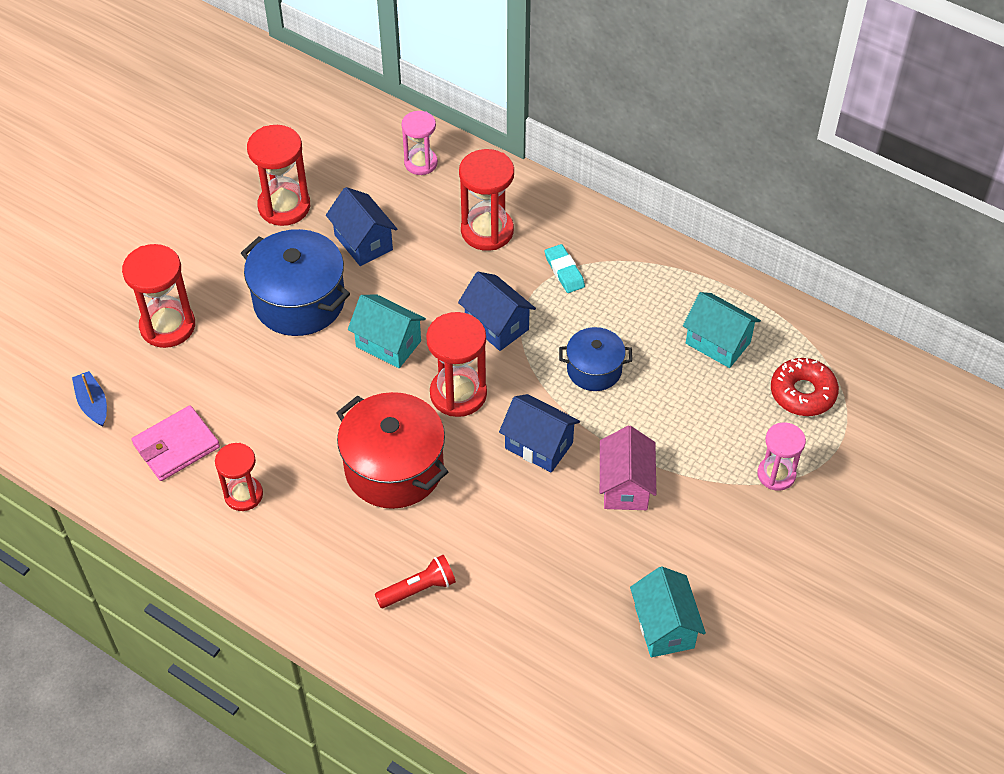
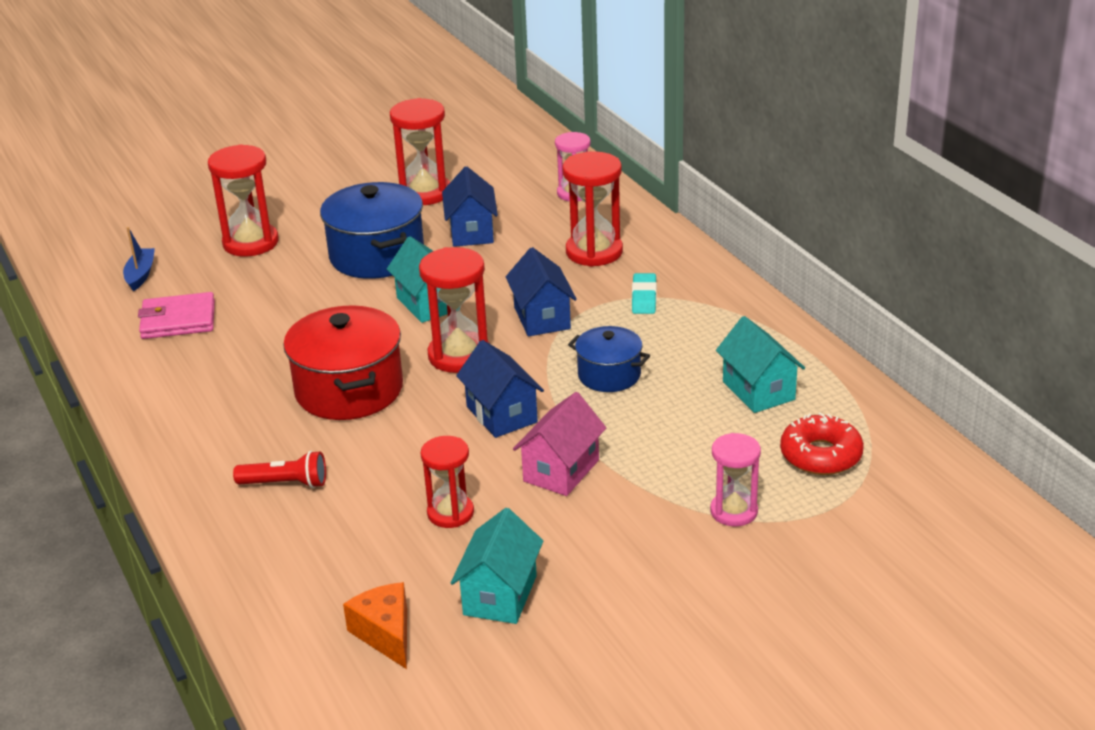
camera: 30 degrees right, 20 degrees down
red hourglass [215,443,263,511] -> red hourglass moved to [421,436,474,528]
none -> orange cheese [343,582,407,669]

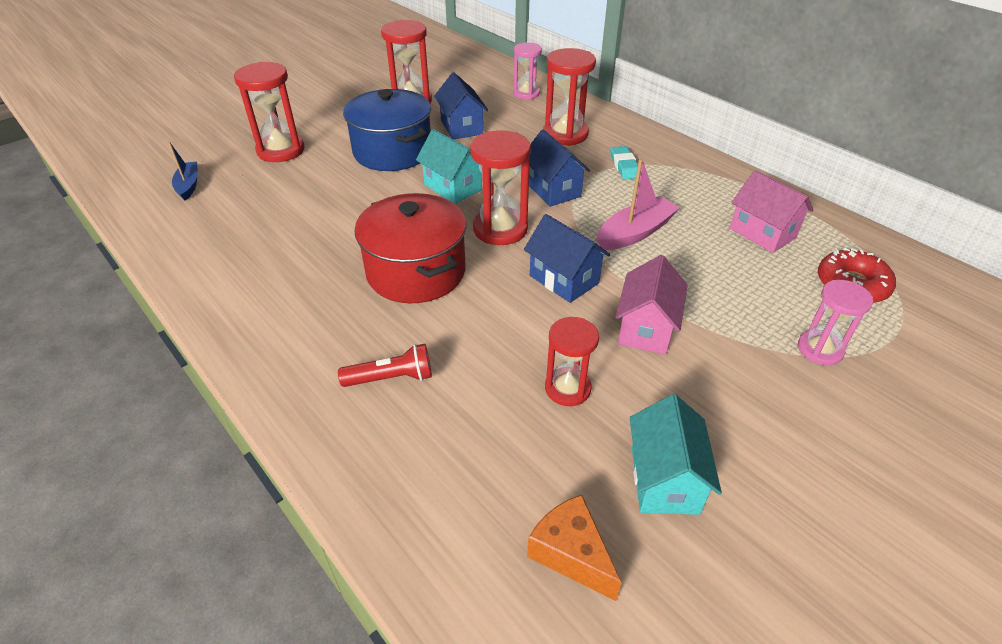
camera: 15 degrees left, 10 degrees up
pink wallet [138,292,215,339] -> none
blue pot [568,326,650,392] -> pink boat [597,158,680,250]
turquoise house [716,316,805,413] -> pink house [730,170,813,253]

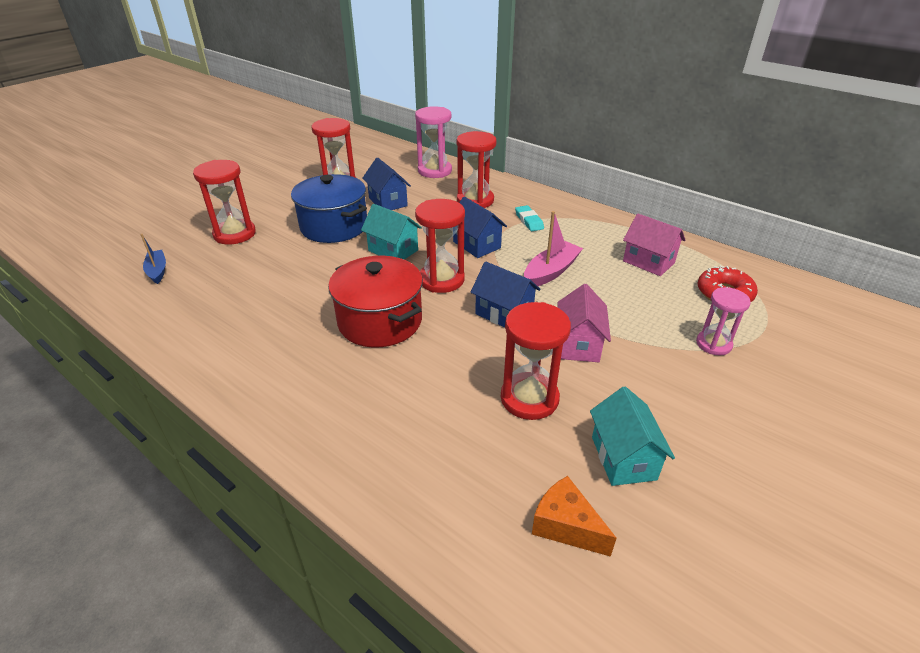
camera: 10 degrees left, 5 degrees down
red flashlight [338,344,432,387] -> none
pink hourglass [513,42,542,100] -> pink hourglass [415,106,452,178], size x1.54
red hourglass [545,317,599,406] -> red hourglass [501,302,571,420], size x1.54

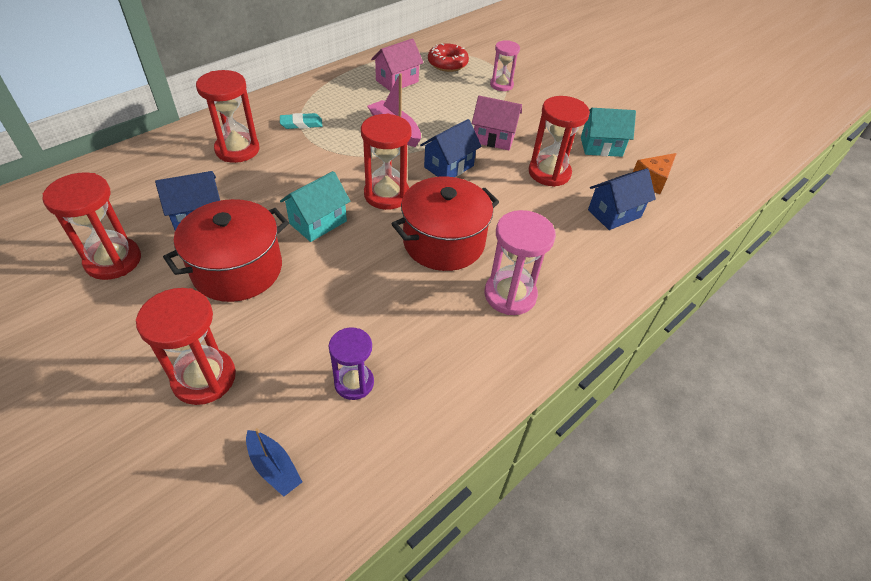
camera: 85 degrees left, 10 degrees up
blue boat [140,234,166,284] -> blue boat turned 120 degrees counterclockwise [246,428,302,497]
blue pot [291,174,367,243] -> red pot [163,199,289,302]
pink hourglass [415,106,452,178] -> pink hourglass moved to [485,210,556,315]
blue house [453,197,507,258] -> blue house moved to [588,168,656,230]
none -> purple hourglass [329,327,374,400]

